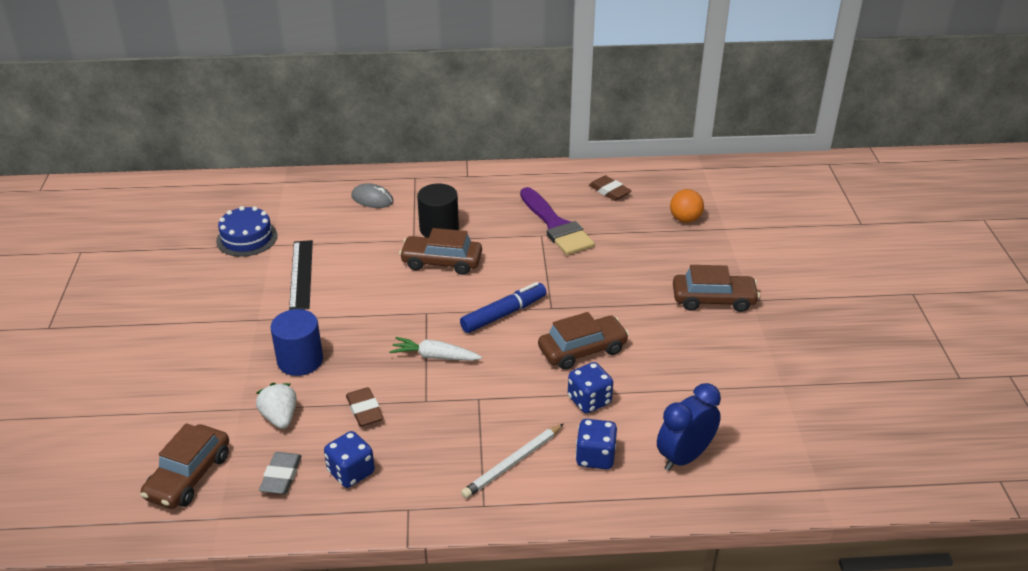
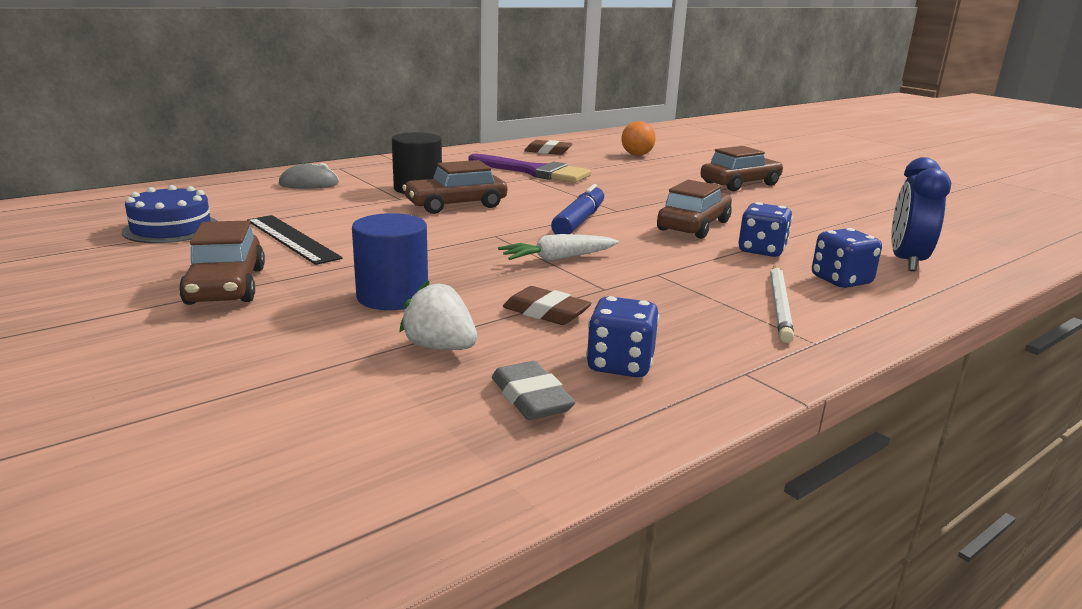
camera: 35 degrees left, 15 degrees down
brown car [141,423,229,509] -> brown car moved to [179,221,265,305]

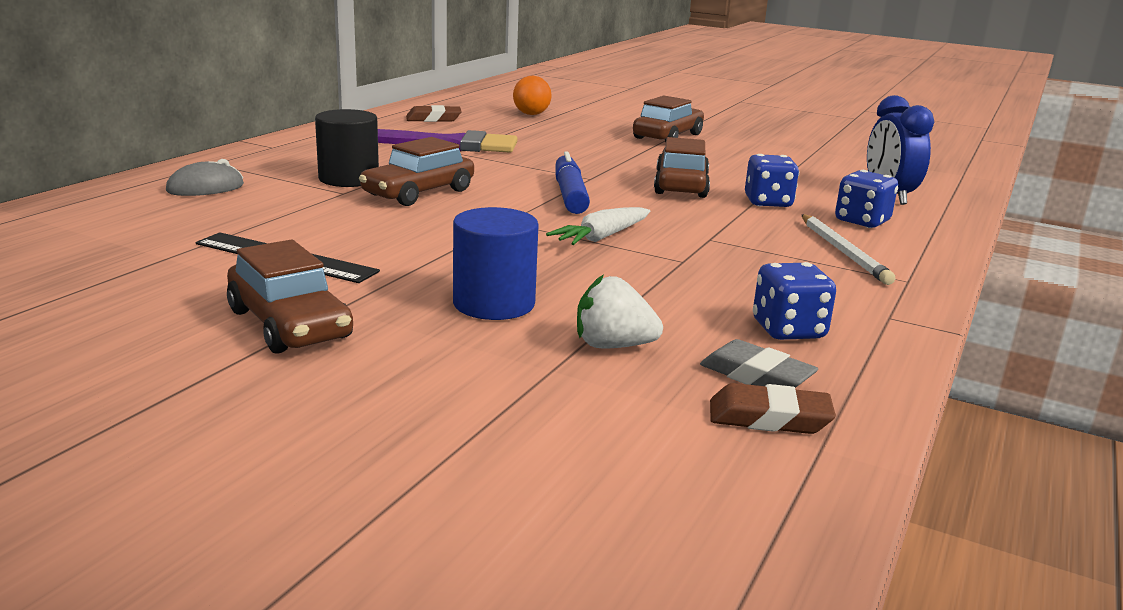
camera: 25 degrees left, 0 degrees up
blue cake [122,185,217,243] -> none
brown eraser [503,286,592,325] -> brown eraser moved to [710,383,836,434]

